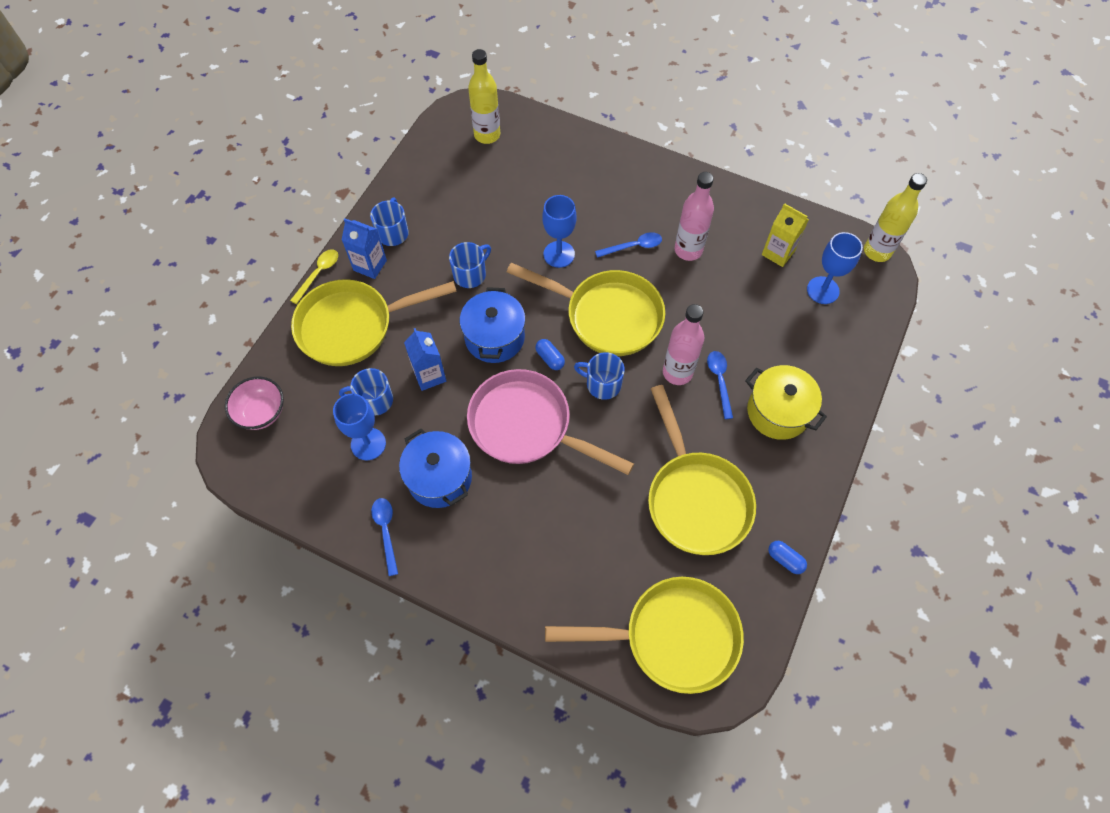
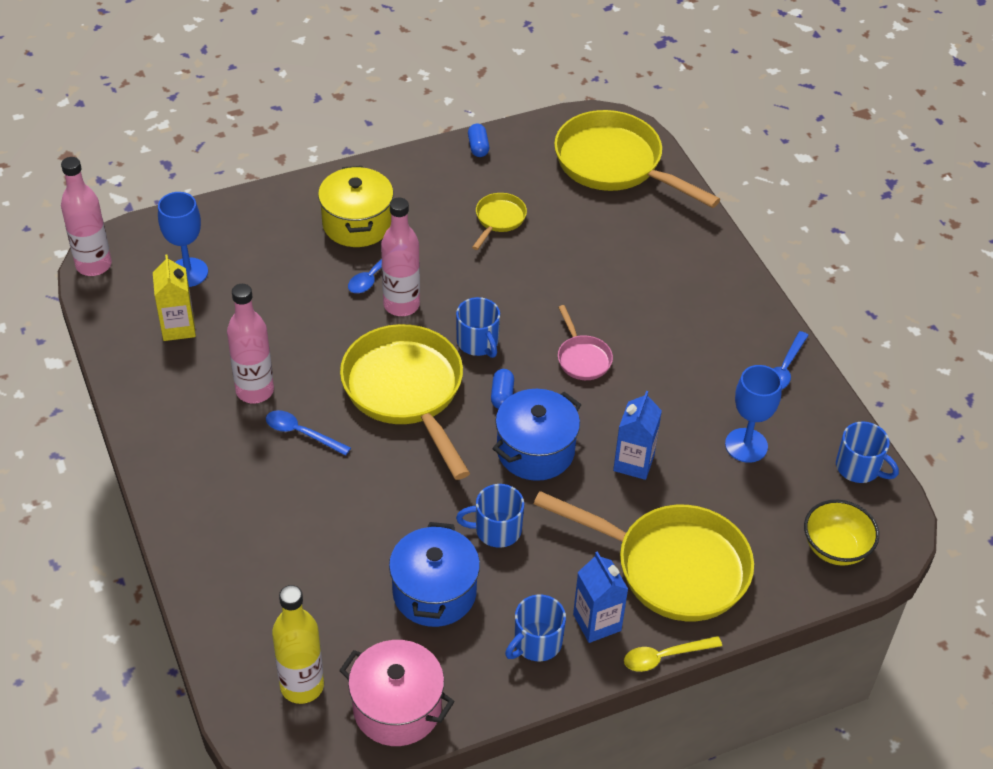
camera: 140 degrees left, 15 degrees down
pink bowl [225,377,284,430] -> yellow bowl [804,500,879,566]
blue mug [339,368,393,416] -> blue mug moved to [836,421,899,483]
blue pot [399,429,472,508] -> blue pot moved to [389,522,480,627]
pink pan [467,369,634,475] -> pink pan [558,305,613,380], size x0.46
blue goblet [542,195,576,268] -> none
yellow pan [648,385,756,555] -> yellow pan [472,193,527,250], size x0.46
yellow bottle [864,173,927,262] -> pink bottle [61,157,112,276]
none -> pink pot [339,640,455,746]

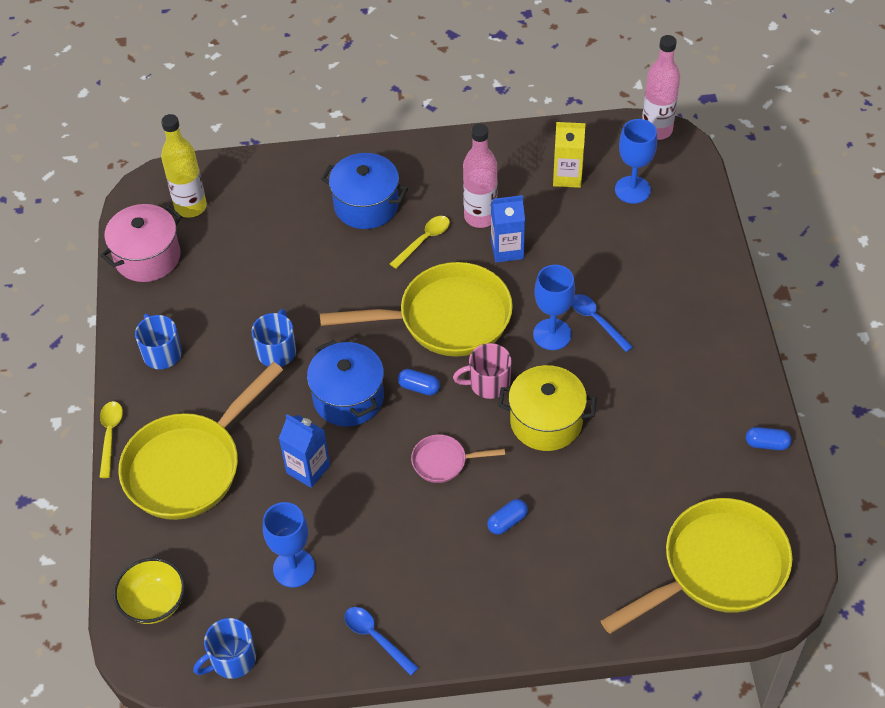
camera: 110 degrees right, 5 degrees up
blue spoon [266,410,351,456] -> yellow spoon [390,216,450,269]
yellow pot [318,166,394,247] -> yellow pot moved to [498,365,597,451]
pink bottle [381,198,420,316] -> blue goblet [533,265,575,350]
blue pot [389,522,480,627] -> blue pot moved to [321,153,408,229]
blue mug [456,297,500,358] -> pink mug [453,343,512,399]
yellow pan [472,193,527,250] -> none
blue carton [573,551,628,643] -> blue carton moved to [491,195,525,262]
none -> blue capsule [487,499,528,535]

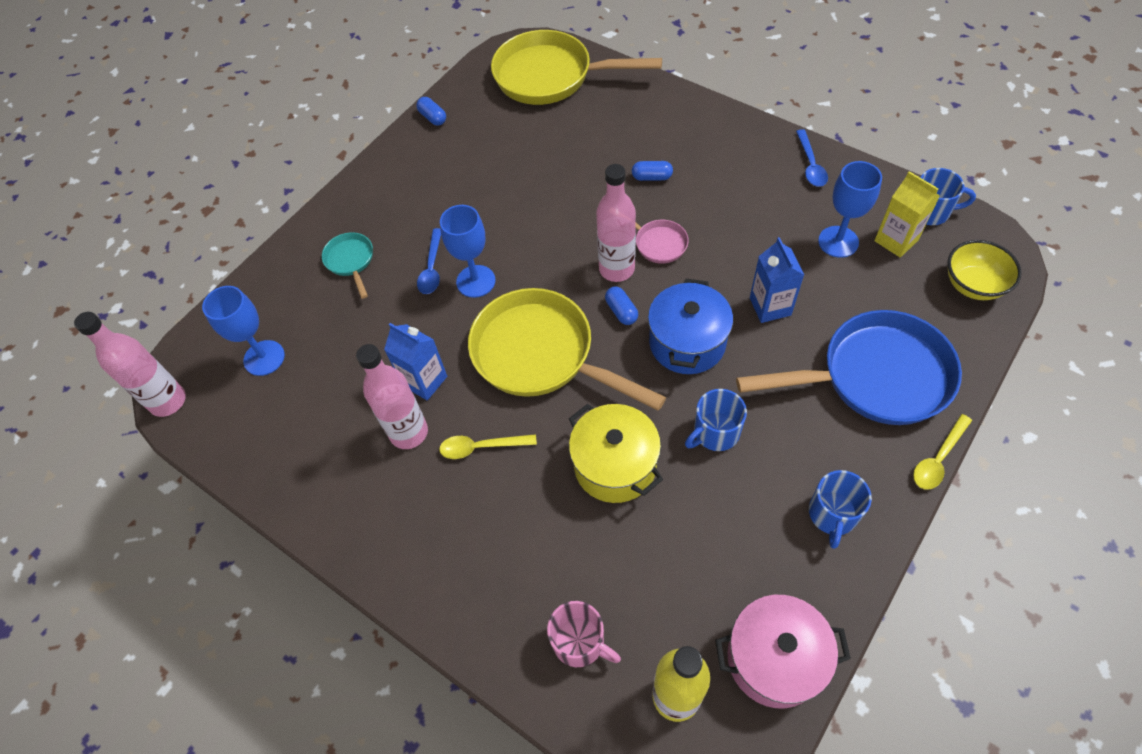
camera: 135 degrees left, 5 degrees up
yellow pan [118,362,283,520] -> blue pan [736,310,962,425]
blue pot [321,153,408,229] -> none
pink mug [453,343,512,399] -> pink mug moved to [547,601,621,667]
yellow pot [498,365,597,451] -> yellow pot moved to [569,404,663,503]
yellow carton [553,122,586,188] -> yellow carton moved to [874,171,940,258]
none -> turquoise pan [322,232,373,299]
none -> pink bottle [596,164,636,282]

